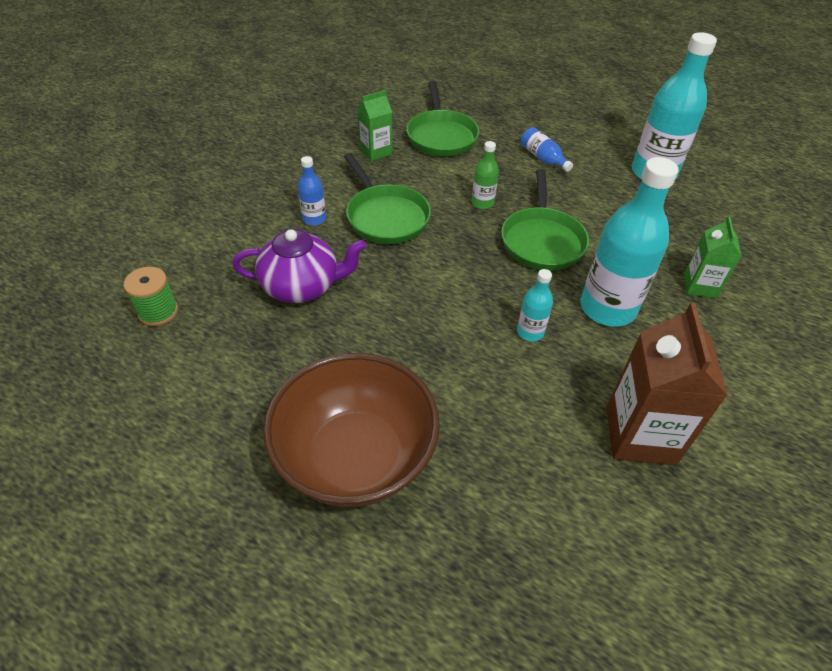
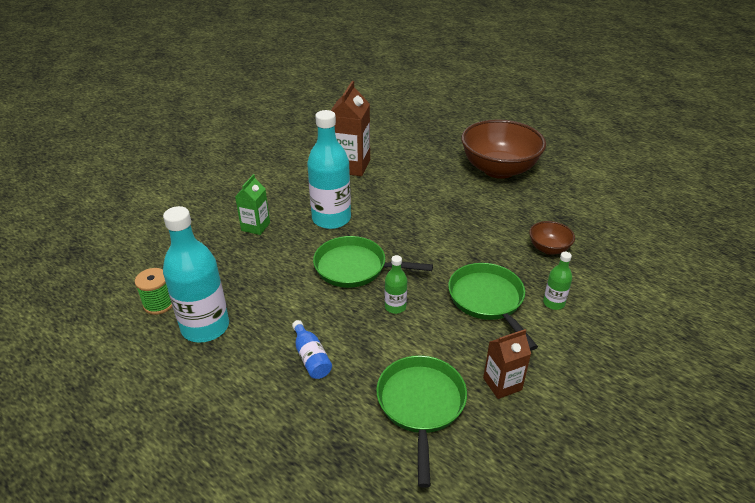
camera: 170 degrees left, 10 degrees down
green spool [124,267,178,326] -> green spool moved to [135,268,172,315]
purple teapot [232,229,366,303] -> brown bowl [529,221,575,255]
blue bottle [298,156,326,226] -> green bottle [543,252,572,310]
green carton [358,90,392,161] -> brown carton [483,329,531,399]
green pan [501,169,589,271] -> green pan turned 90 degrees counterclockwise [313,236,433,288]
turquoise bottle [517,269,553,342] -> none

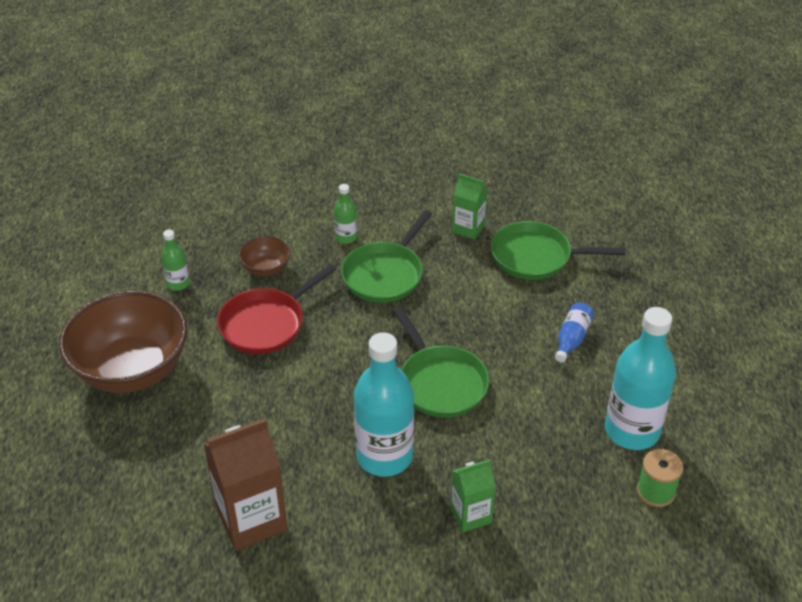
camera: 130 degrees left, 5 degrees up
green pan [376,355,467,488] -> green pan turned 45 degrees clockwise [491,221,625,280]
green bottle [385,255,407,314] -> green bottle moved to [161,230,190,291]
brown carton [483,329,531,399] -> green carton [452,174,487,240]
none -> red pan [217,264,336,354]

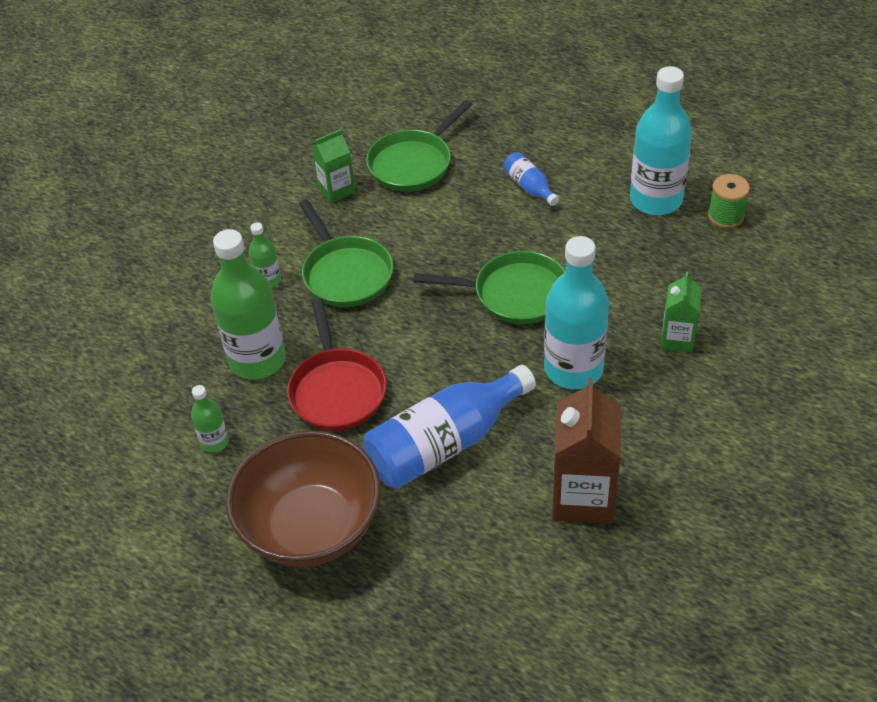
camera: 55 degrees left, 5 degrees up
brown bowl [239,236,291,277] -> green bottle [211,229,286,380]
none -> blue bottle [363,365,536,489]

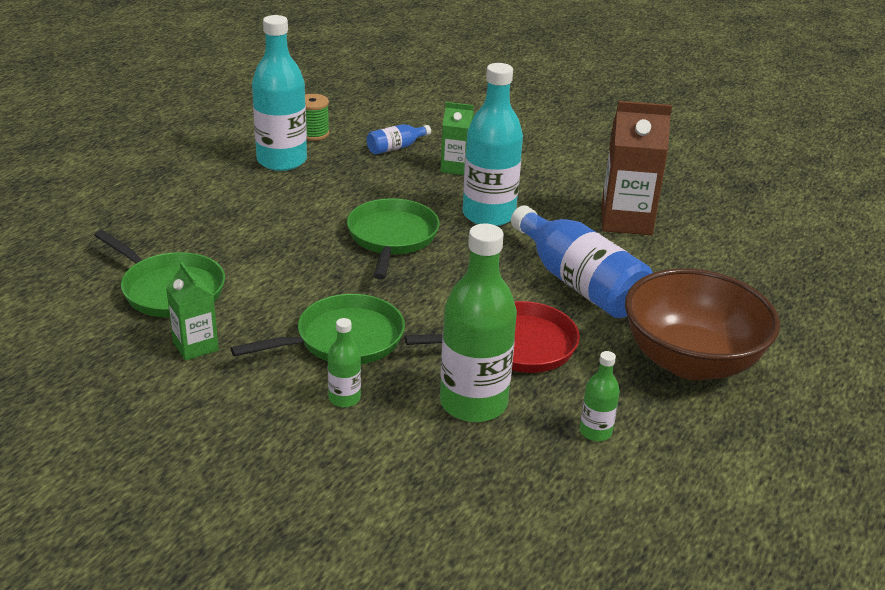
camera: 95 degrees left, 15 degrees down
blue bottle [503,152,559,206] -> blue bottle moved to [367,124,431,154]

